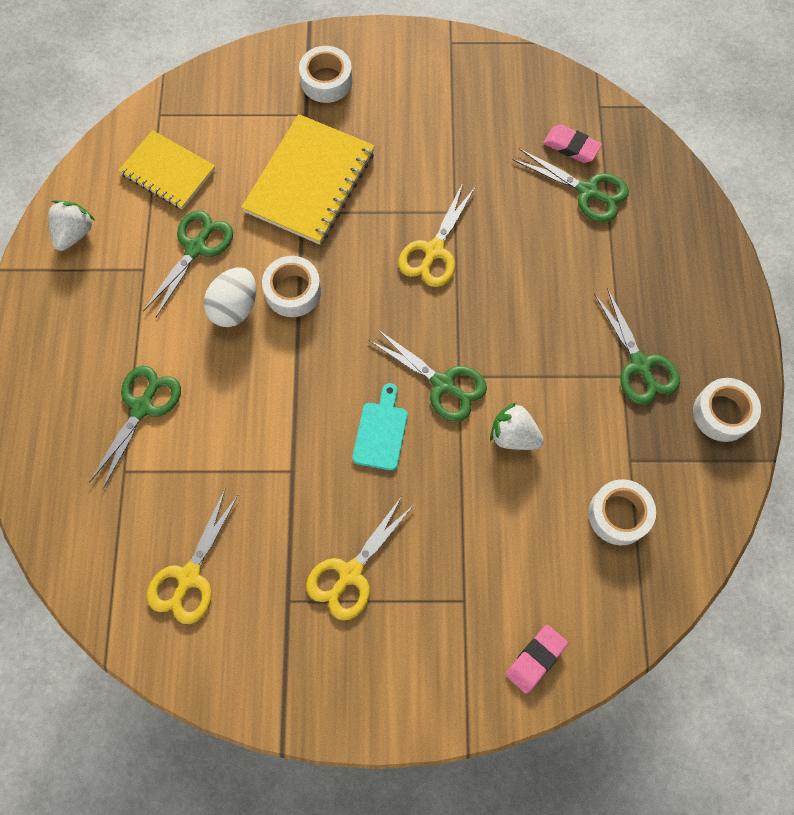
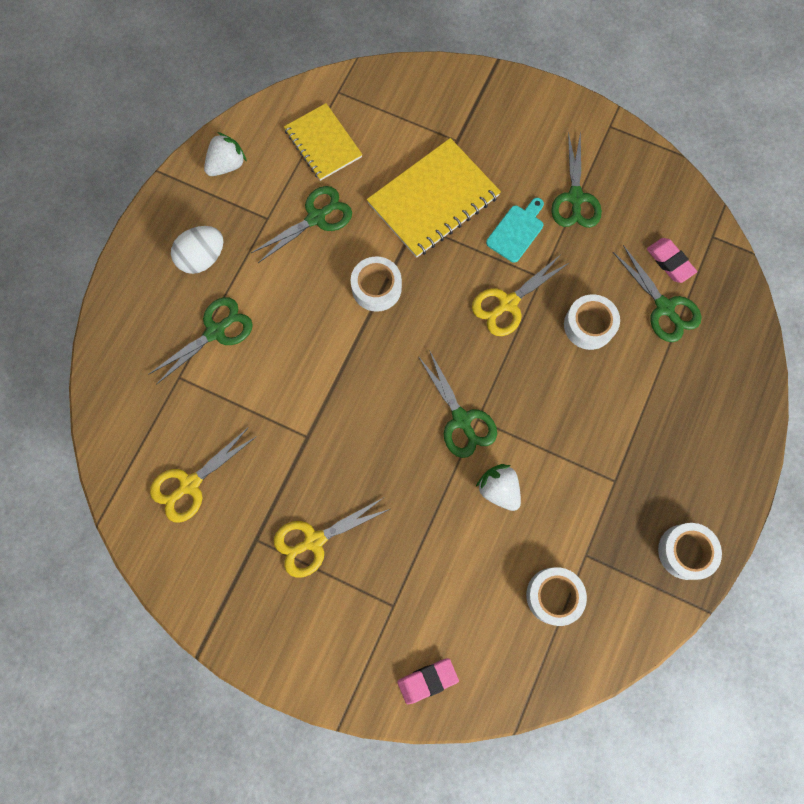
camera: 25 degrees right, 5 degrees up
white egg [204,267,256,327] -> white egg moved to [171,226,223,274]
white tape [299,46,352,103] -> white tape moved to [564,294,620,350]
turquoise cutting board [352,383,408,471] -> turquoise cutting board moved to [486,198,544,263]
green scissors [594,288,680,405] -> green scissors moved to [551,132,602,228]

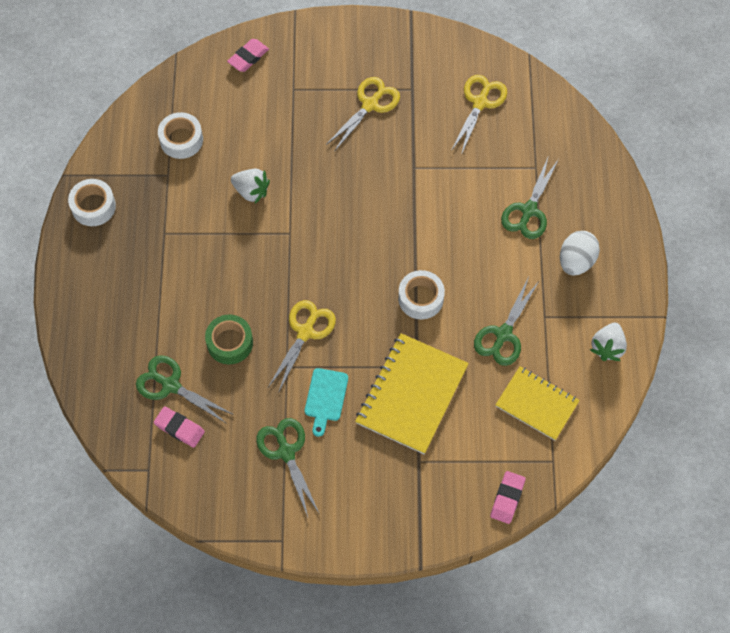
camera: 155 degrees right, 10 degrees down
green scissors [418,350,497,458] -> none
white tape [564,294,620,350] -> green tape [205,314,253,364]
none -> pink eraser [490,471,526,524]

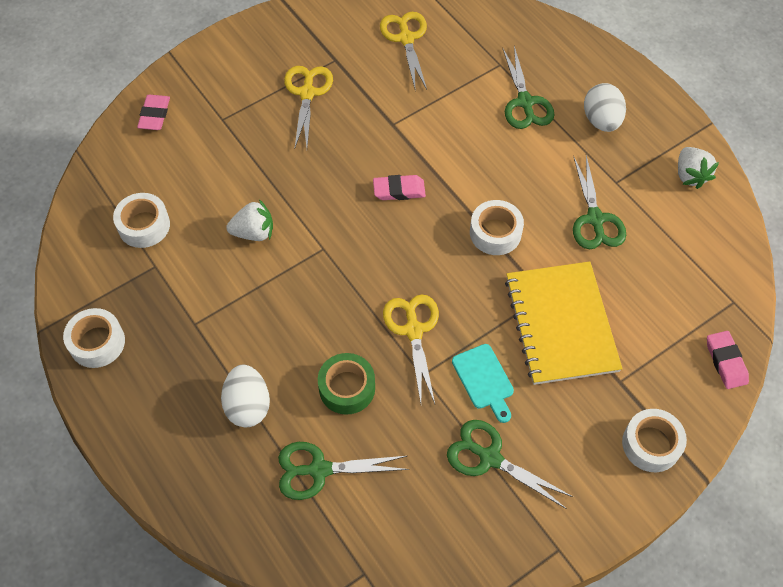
camera: 35 degrees left, 5 degrees down
pink eraser [154,407,205,448] -> pink eraser moved to [373,175,426,200]
yellow notebook [496,366,580,441] -> none
none -> white egg [221,365,270,427]
none -> white tape [622,409,687,472]

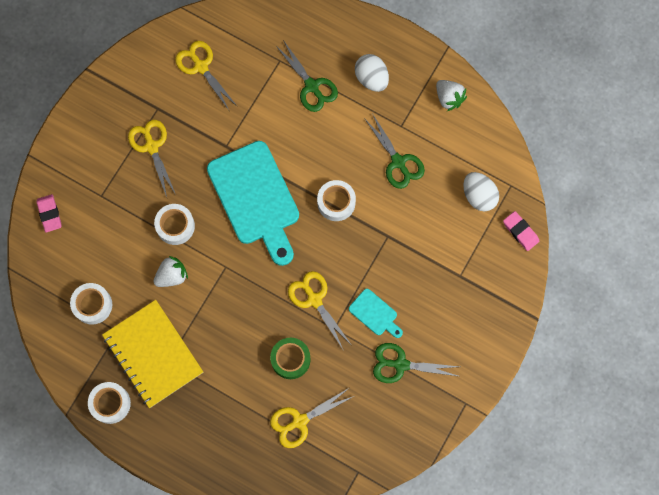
camera: 25 degrees left, 15 degrees up
white egg [221,365,270,427] -> white egg moved to [463,172,499,211]
green scissors [278,442,409,500] -> yellow scissors [270,388,354,448]
pink eraser [373,175,426,200] -> turquoise cutting board [207,141,299,266]
yellow notebook [505,261,623,385] -> yellow notebook moved to [102,300,203,408]
white tape [622,409,687,472] -> white tape moved to [154,204,195,245]

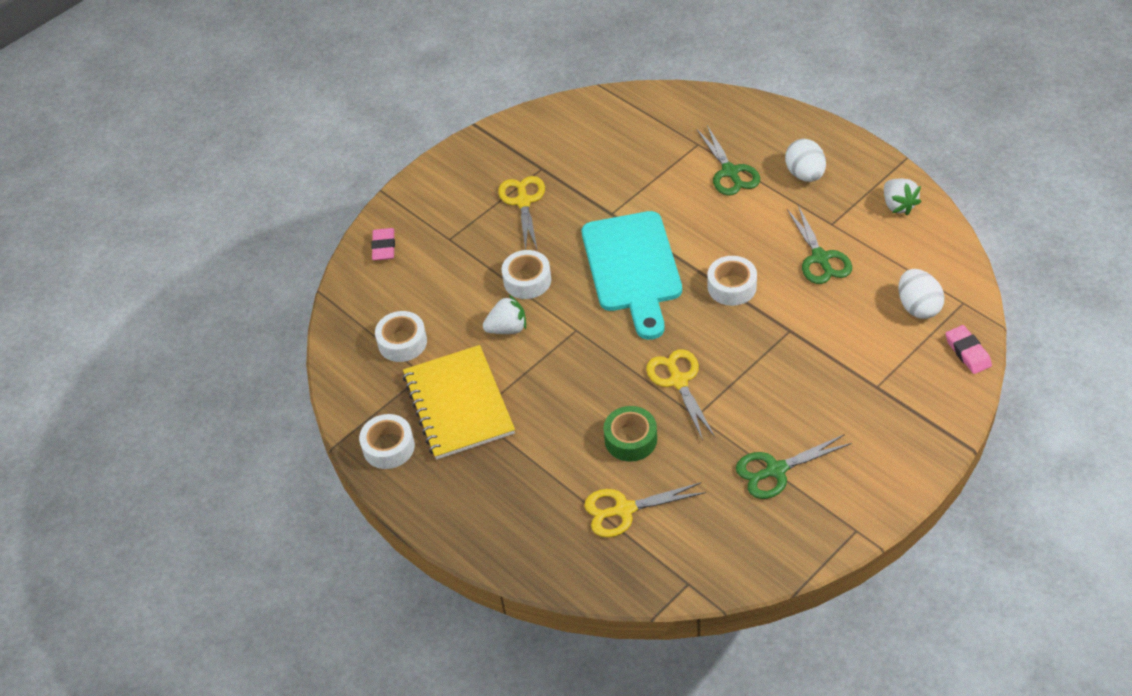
camera: 20 degrees right, 25 degrees down
yellow scissors [175,41,237,110] -> none
turquoise cutting board [349,289,403,338] -> none
green scissors [373,343,461,383] -> green scissors turned 45 degrees counterclockwise [736,434,852,499]

